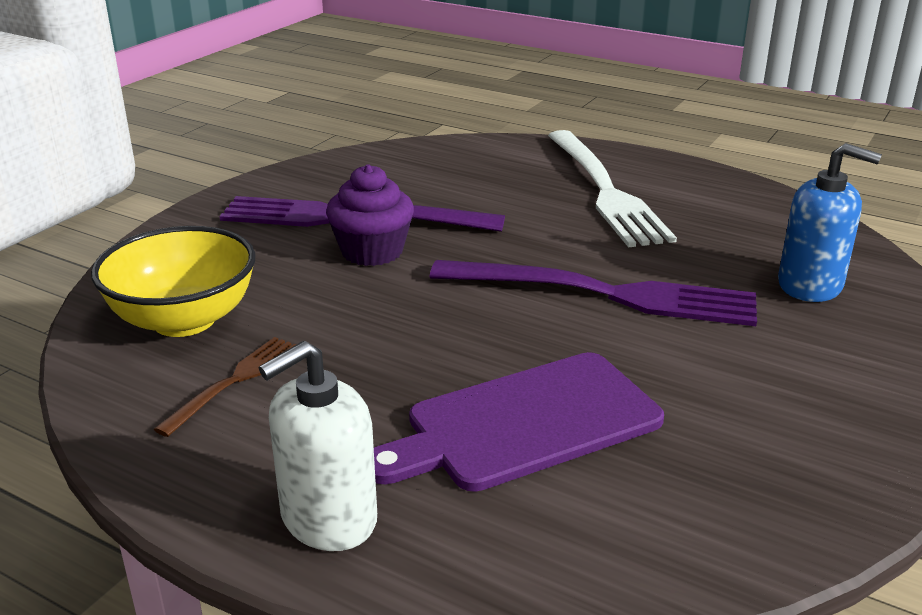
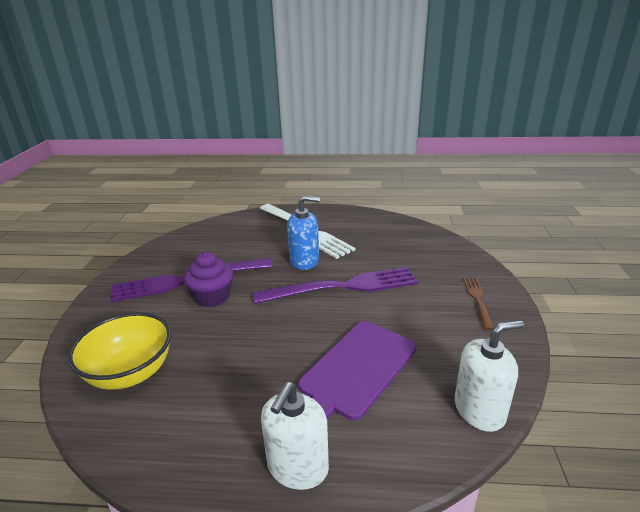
camera: 25 degrees left, 0 degrees up
brown fork [154,337,296,437] -> brown fork moved to [464,278,494,330]
blue soap dispenser [778,143,882,302] -> blue soap dispenser moved to [287,196,320,270]
none -> white soap dispenser [454,320,524,432]

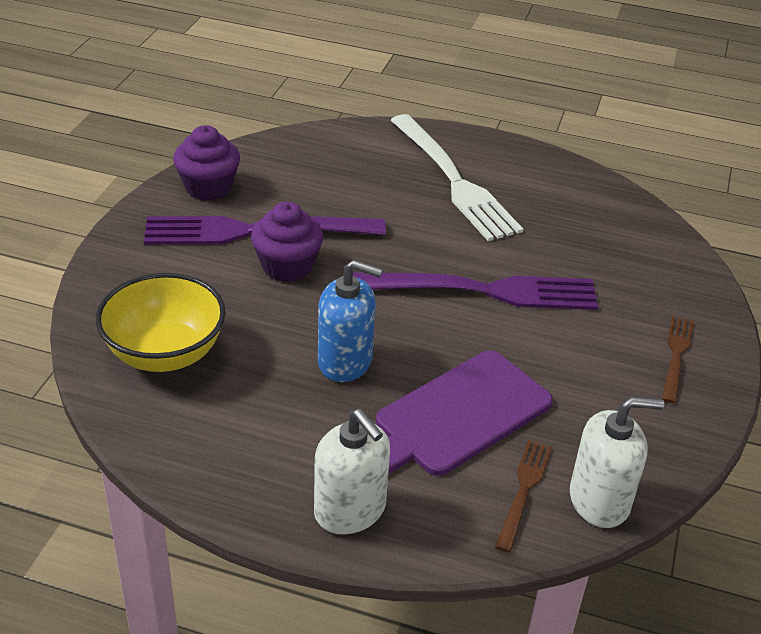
camera: 10 degrees right, 10 degrees up
white soap dispenser [261,382,329,490] -> white soap dispenser turned 75 degrees counterclockwise [314,409,390,534]
blue soap dispenser [287,196,320,270] -> blue soap dispenser moved to [318,260,383,382]
none -> purple cupcake [173,125,240,201]
none -> brown fork [495,440,552,553]

